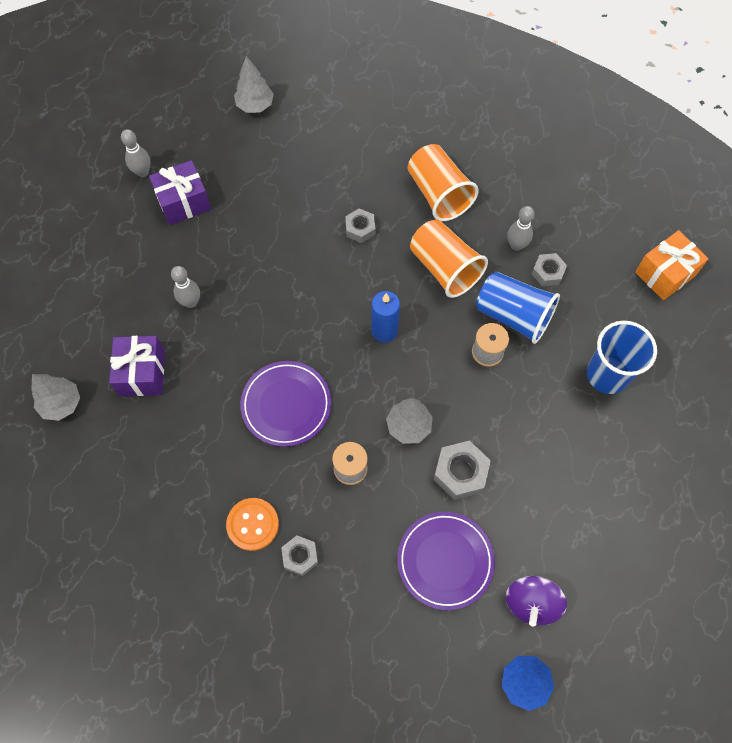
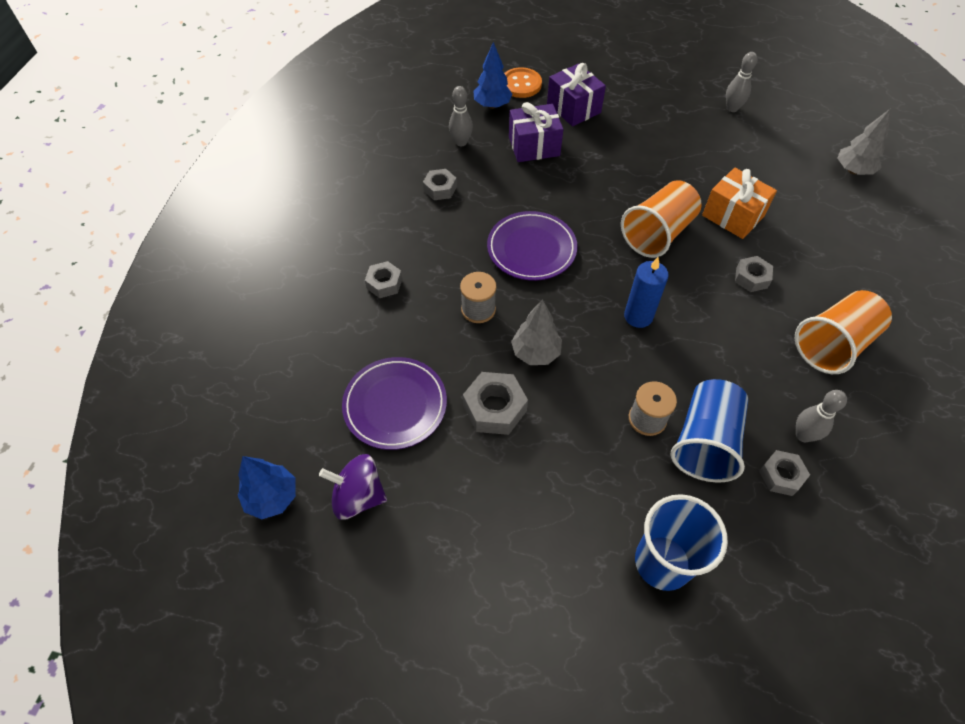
camera: 80 degrees right, 10 degrees down
grey tree [31,374,80,421] -> blue tree [474,42,512,109]
purple gift [149,160,211,225] -> purple gift moved to [547,63,606,126]
grey bowling pin [171,266,200,308] -> grey bowling pin moved to [449,86,473,146]
orange button [226,498,279,551] -> orange button moved to [504,67,542,98]
orange cup [410,219,488,298] -> orange cup moved to [621,180,702,258]
orange gift [635,230,709,300] -> orange gift moved to [702,168,777,239]
none -> grey nut [423,169,457,200]

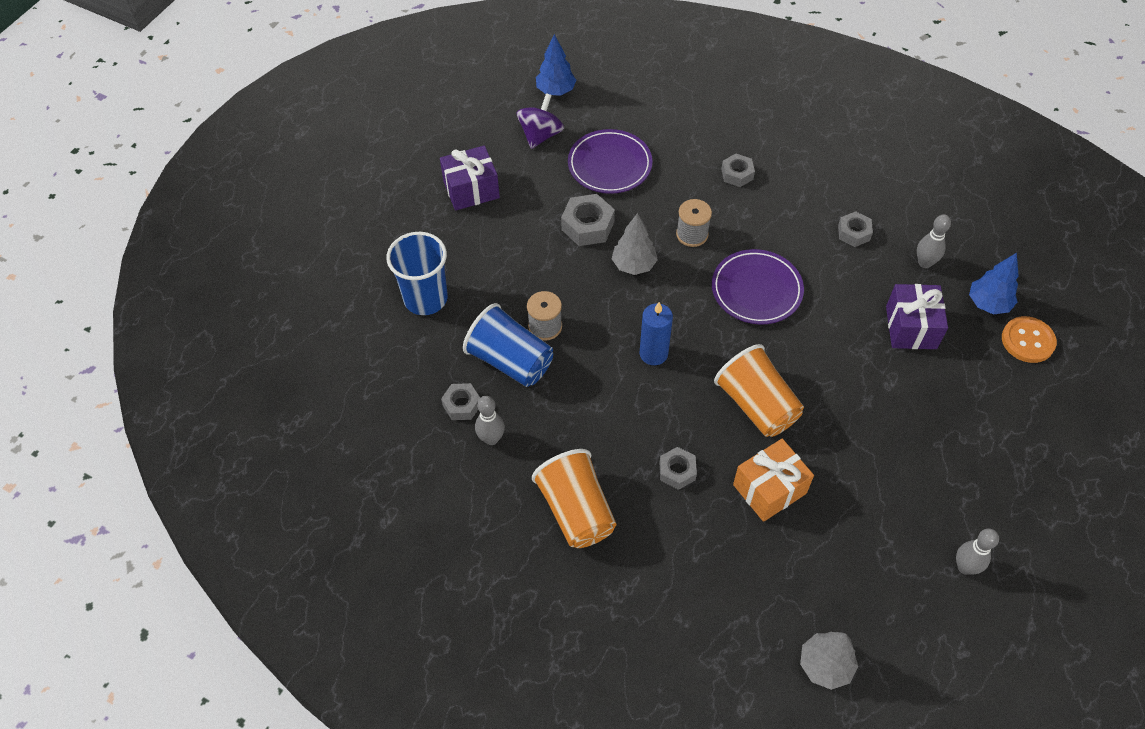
camera: 105 degrees right, 0 degrees up
purple gift [547,63,606,126] -> purple gift moved to [440,145,500,211]

